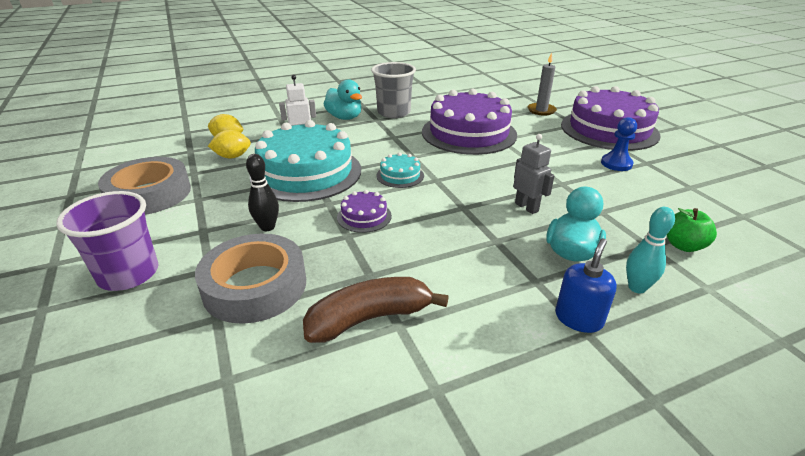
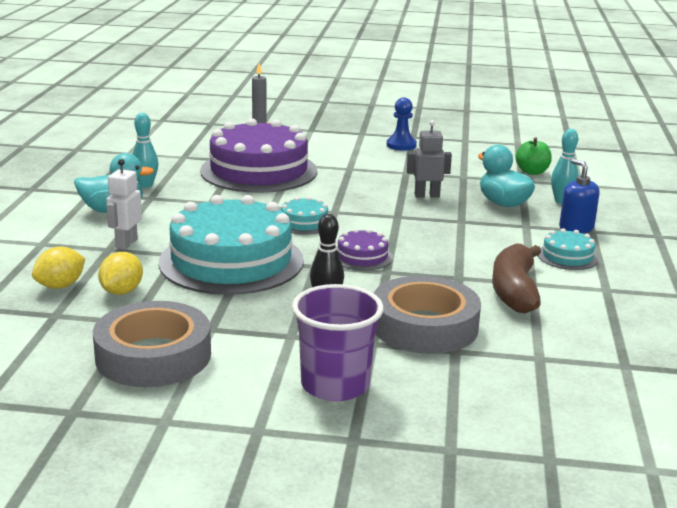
camera: 60 degrees left, 10 degrees down
grey cup [371,62,416,118] -> turquoise bowling pin [132,113,159,188]
purple cake [561,86,660,151] -> none
none -> turquoise cake [538,228,599,270]

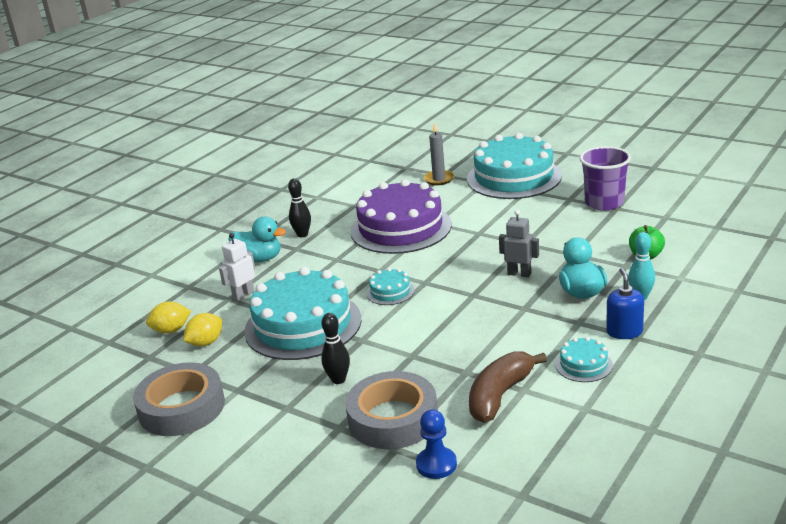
camera: 30 degrees right, 5 degrees up
turquoise bowling pin [132,113,159,188] -> black bowling pin [288,178,311,237]
purple cup [292,284,383,401] -> purple cup moved to [580,146,631,211]
purple cake [337,228,393,270] -> none
blue pawn [387,97,417,151] -> blue pawn moved to [416,410,457,479]
none -> turquoise cake [467,133,562,199]

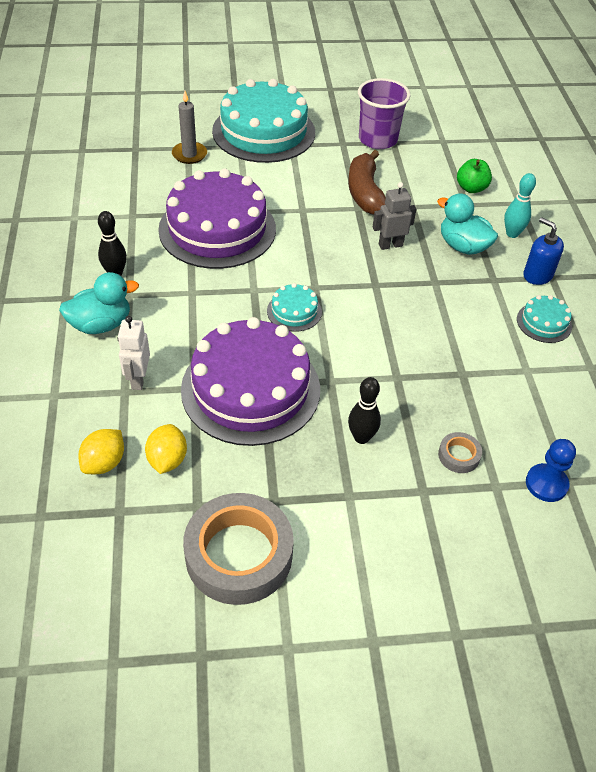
camera: 45 degrees left, 20 degrees up
turquoise cake [244,267,361,360] -> purple cake [181,317,320,446]
grey tape [345,371,438,449] -> grey tape [438,432,482,473], size x0.43
brown banana [469,351,547,423] -> brown banana moved to [348,150,386,215]

